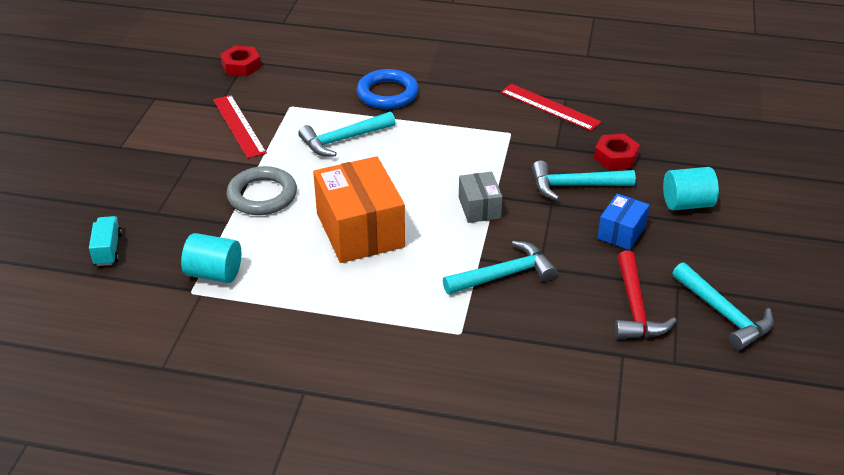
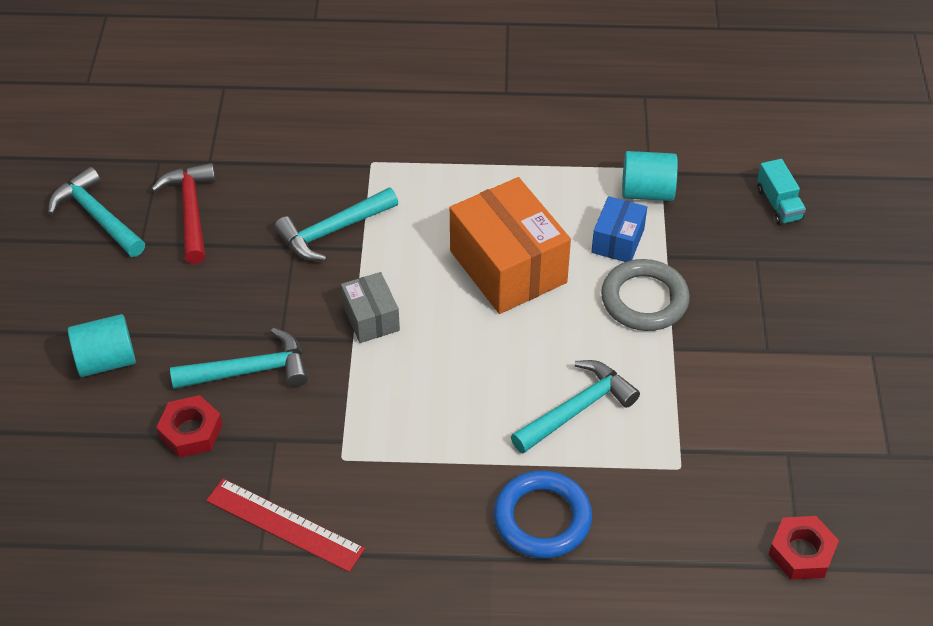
camera: 170 degrees right, 10 degrees up
red ruler [213,95,267,159] -> none
blue box [597,194,649,250] -> blue box moved to [592,196,647,262]

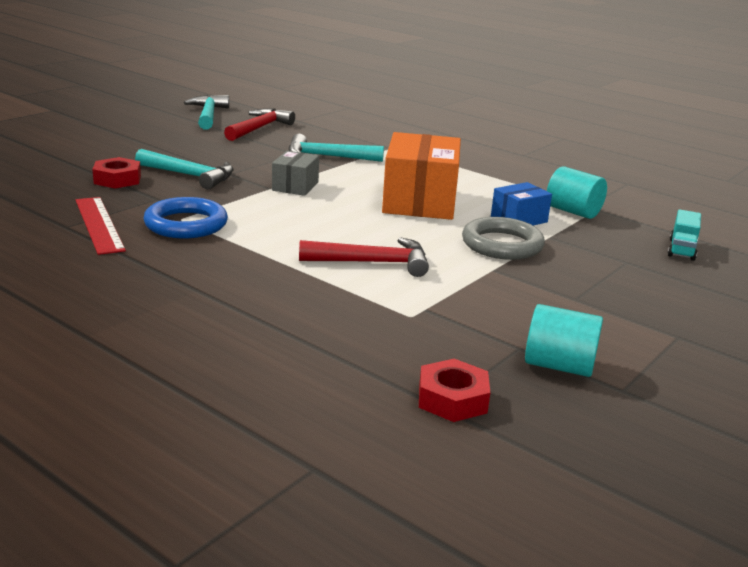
camera: 35 degrees right, 25 degrees down
turquoise cylinder [68,314,136,377] -> turquoise cylinder moved to [525,304,603,377]
blue ring [494,470,592,559] -> blue ring moved to [143,197,228,238]
turquoise hammer [511,360,640,454] -> red hammer [299,237,429,277]

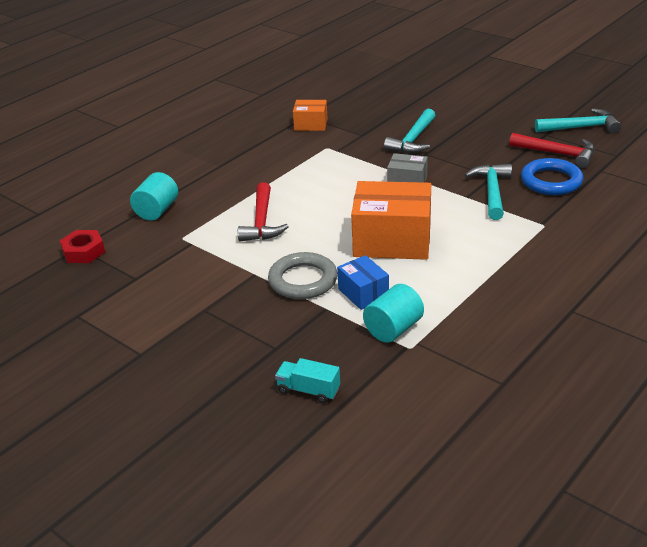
camera: 95 degrees right, 10 degrees up
red ruler [76,197,126,255] -> orange box [293,100,328,131]
red nut [92,157,141,189] -> none
blue ring [143,197,228,238] -> blue ring moved to [521,158,583,195]
turquoise cylinder [525,304,603,377] -> turquoise cylinder moved to [130,172,178,220]

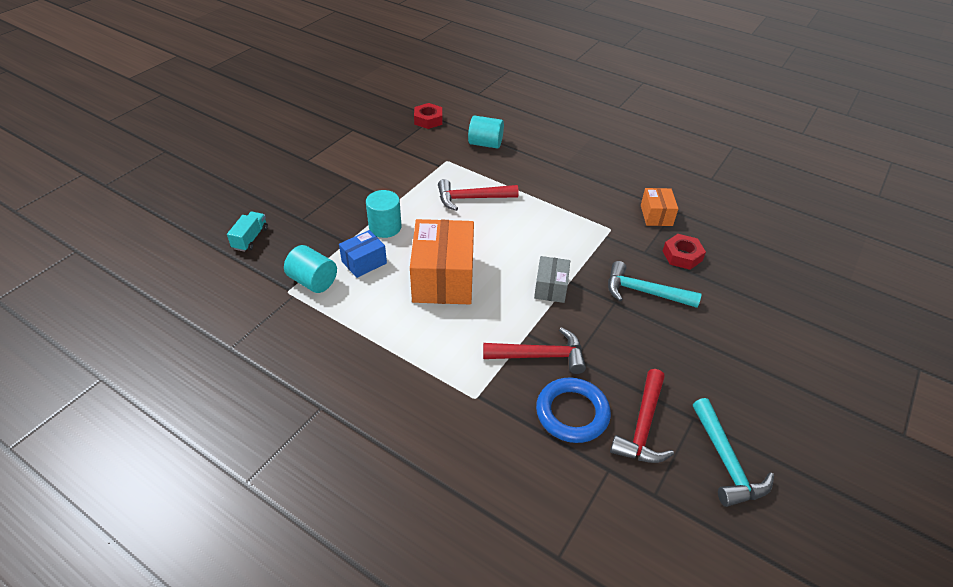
camera: 80 degrees right, 10 degrees up
grey ring [268,252,338,299] -> turquoise cylinder [366,190,401,238]
turquoise hammer [465,164,512,220] -> red hammer [483,327,586,374]
none -> red nut [663,234,706,270]

